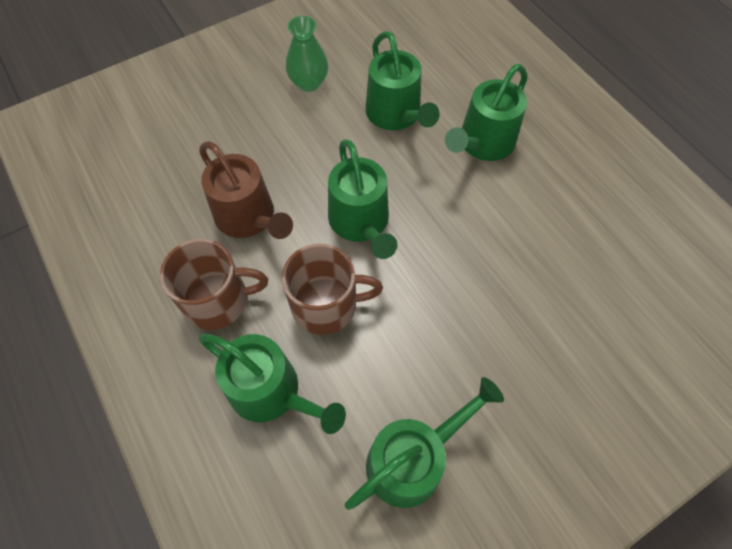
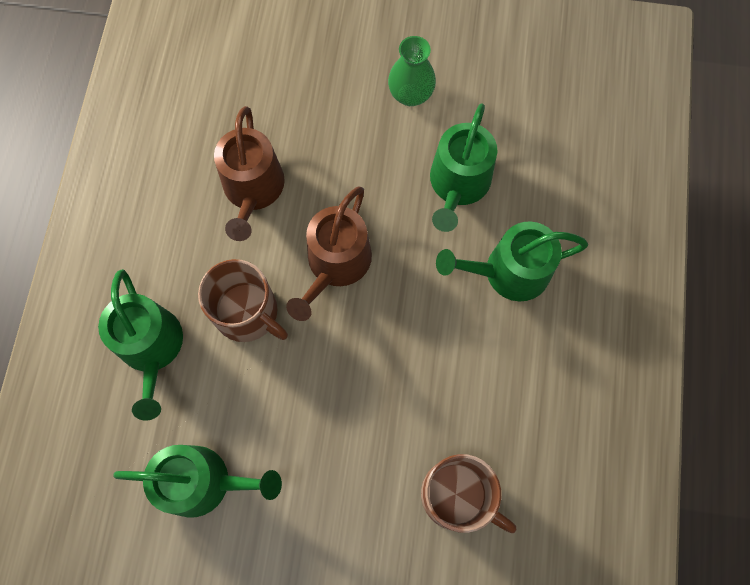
camera: 40 degrees right, 10 degrees up
brown mug [160,239,268,330] -> brown mug moved to [421,454,516,533]
green watering can [328,139,397,259] -> brown watering can [286,187,372,321]

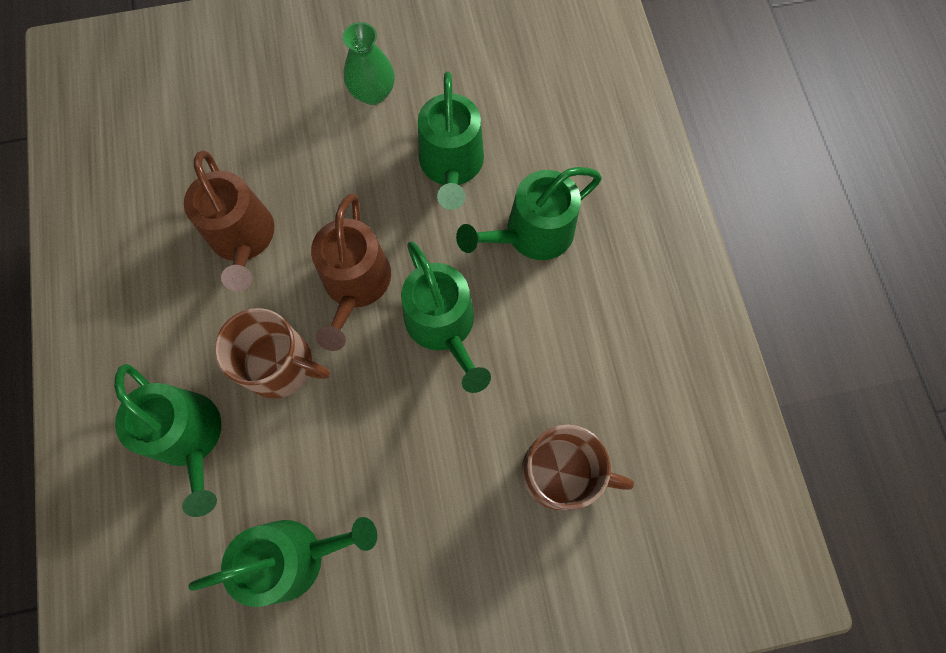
camera: 20 degrees left, 0 degrees up
none -> green watering can [401,242,491,393]

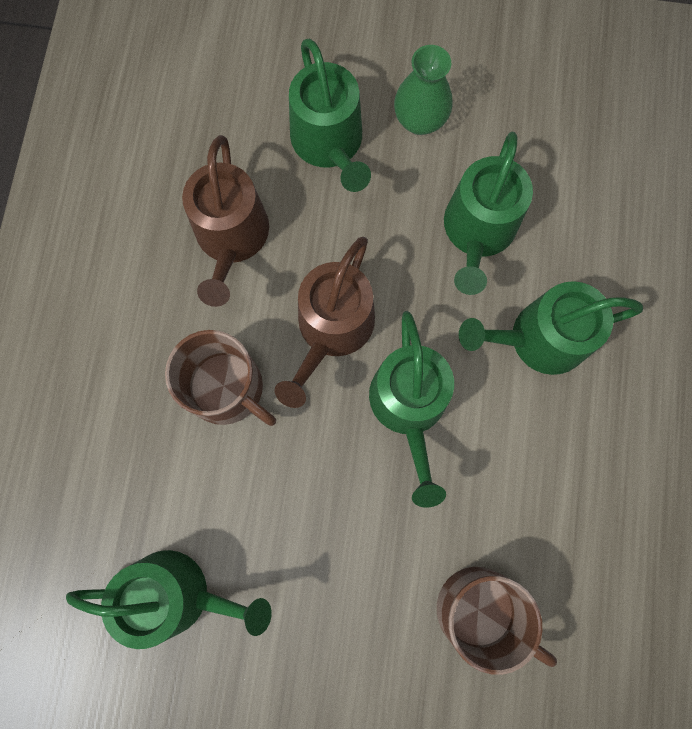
camera: 20 degrees right, 5 degrees up
green watering can [114,364,221,517] -> green watering can moved to [289,39,371,192]

